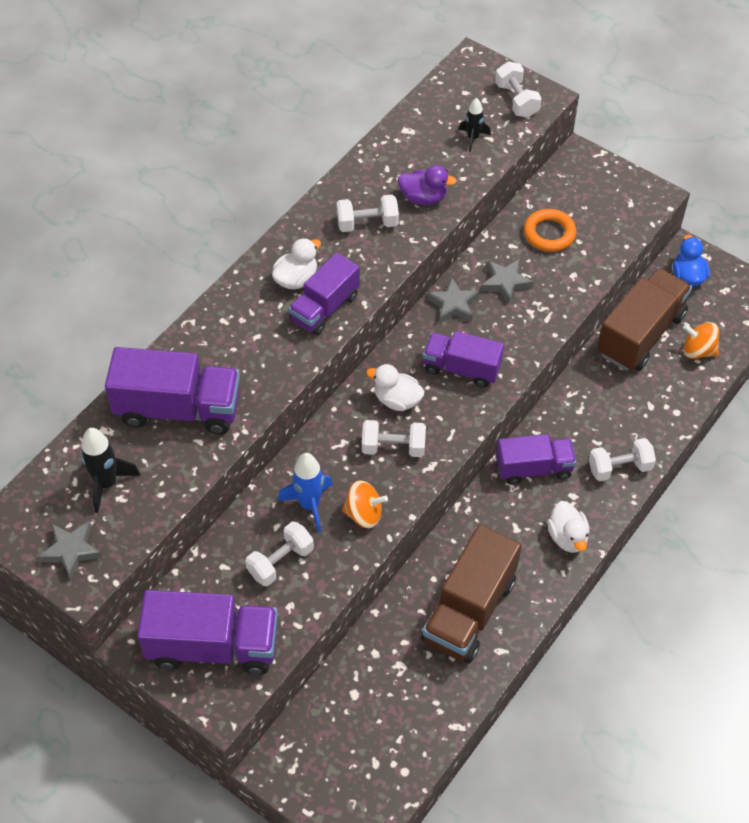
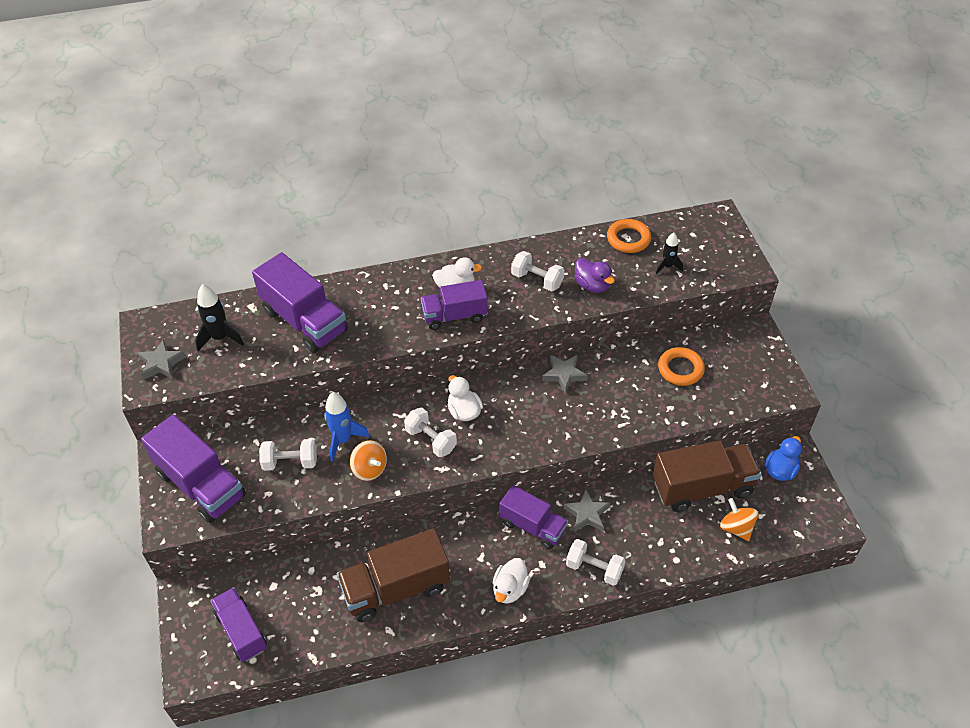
camera: 40 degrees right, 5 degrees down
purple truck [423,331,504,388] -> purple truck moved to [210,587,267,662]
grey star [481,259,533,304] -> grey star moved to [563,489,610,532]
white dumbbell [495,61,542,118] -> none
none -> orange ring [607,219,651,253]

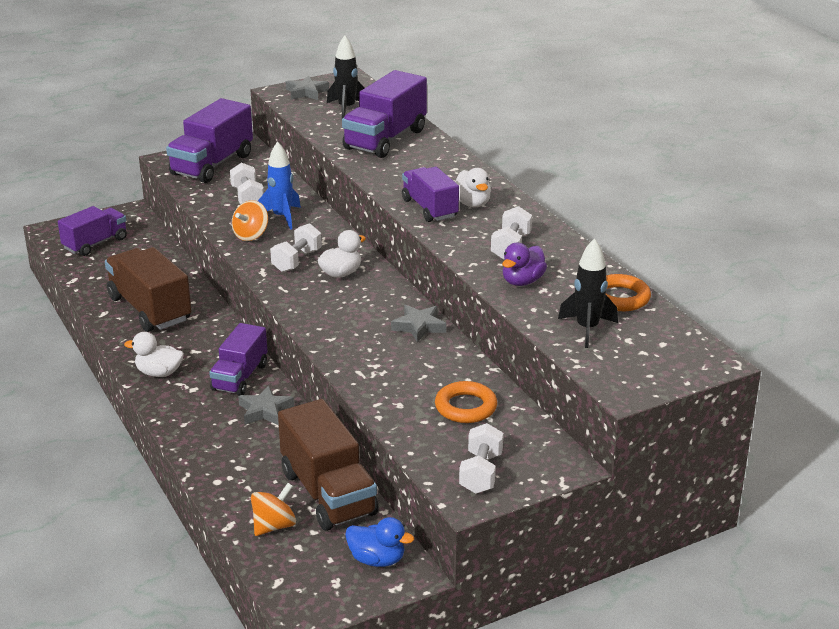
camera: 75 degrees right, 20 degrees down
white dumbbell [566,539,626,586] -> white dumbbell moved to [459,423,503,494]
black rocket [656,233,683,274] -> black rocket [558,238,618,348], size x1.57

